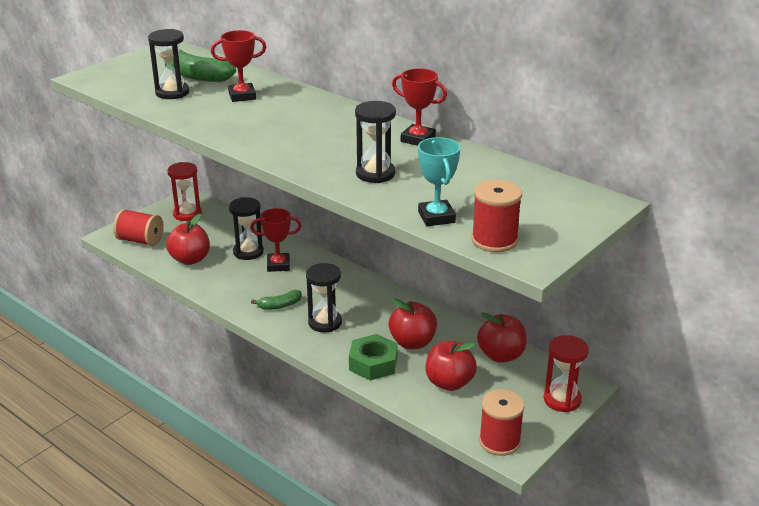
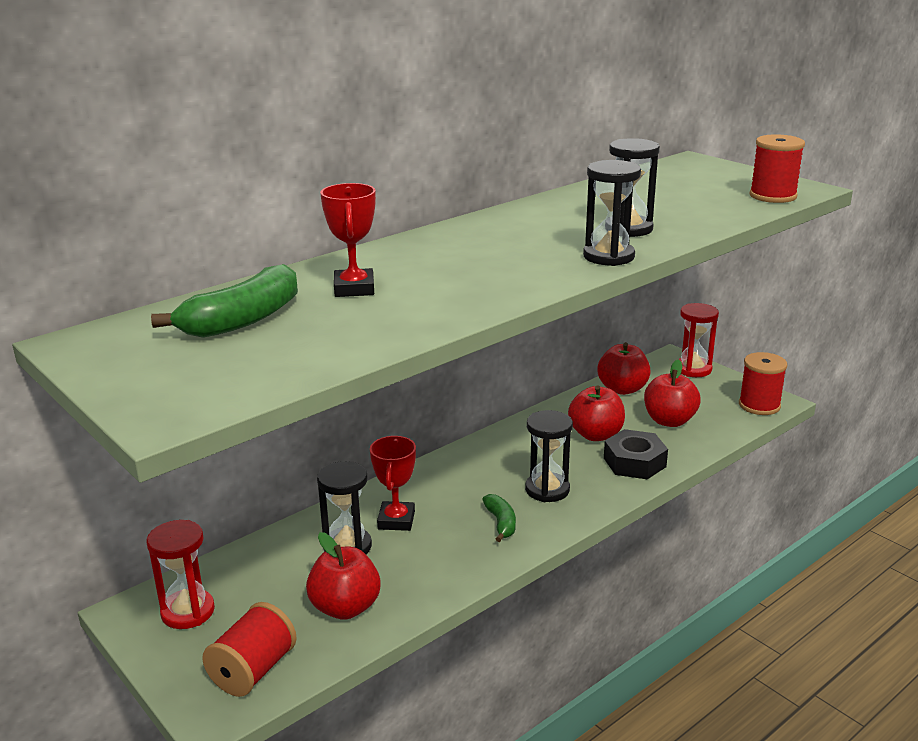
camera: 80 degrees left, 5 degrees down
black hourglass [148,29,190,99] -> black hourglass moved to [583,160,641,266]
green nut [349,334,398,380] -> black nut [604,429,668,479]
red trophy [392,68,447,146] -> none
turquoise trophy [418,137,460,226] -> none

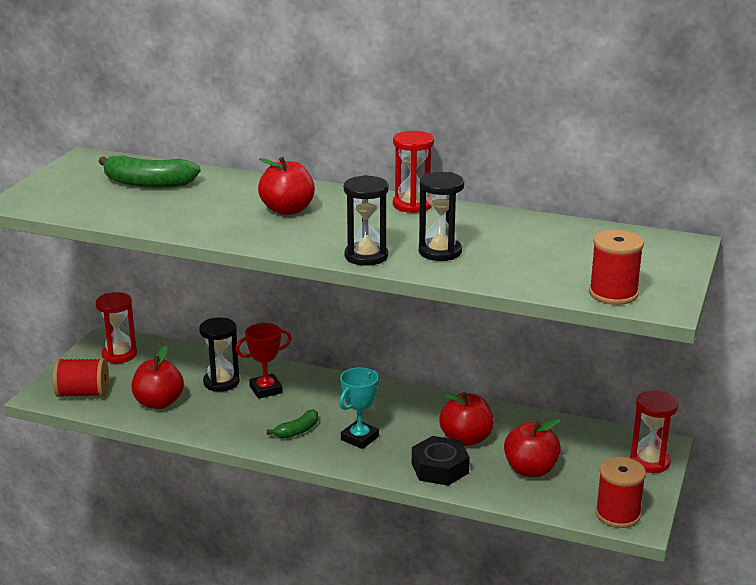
camera: 60 degrees right, 0 degrees up
red trophy [320,183,376,297] -> none
black hourglass [525,410,573,502] -> turquoise trophy [339,367,379,449]
red apple [598,342,651,395] -> red apple moved to [258,157,315,215]
none -> red hourglass [393,131,434,213]

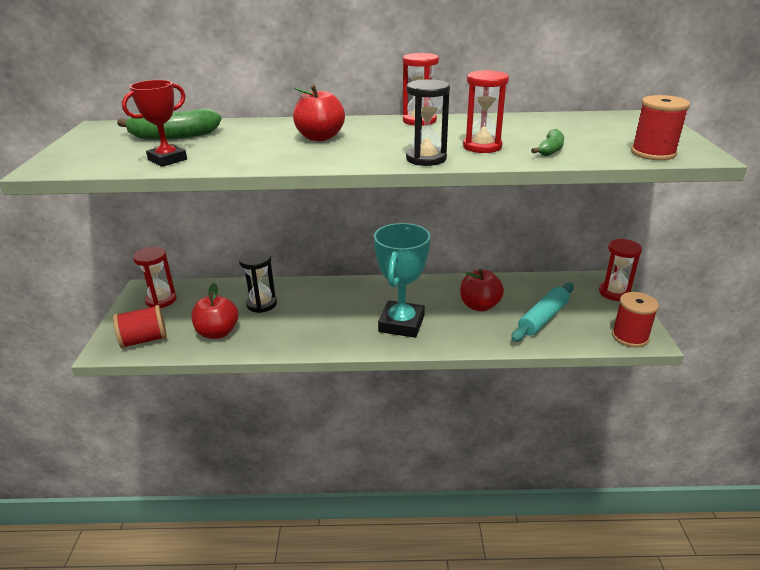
camera: 20 degrees left, 5 degrees up
red trophy [235,323,292,399] -> red trophy moved to [122,80,187,167]
green banana [267,409,318,439] -> green banana moved to [531,129,564,156]
turquoise trophy [339,367,379,449] -> turquoise trophy [374,223,431,338], size x1.68
black nut [412,436,470,486] -> none
black hourglass [419,172,464,261] -> red hourglass [463,70,509,153]
red apple [504,418,561,477] -> turquoise rolling pin [511,283,574,342]

